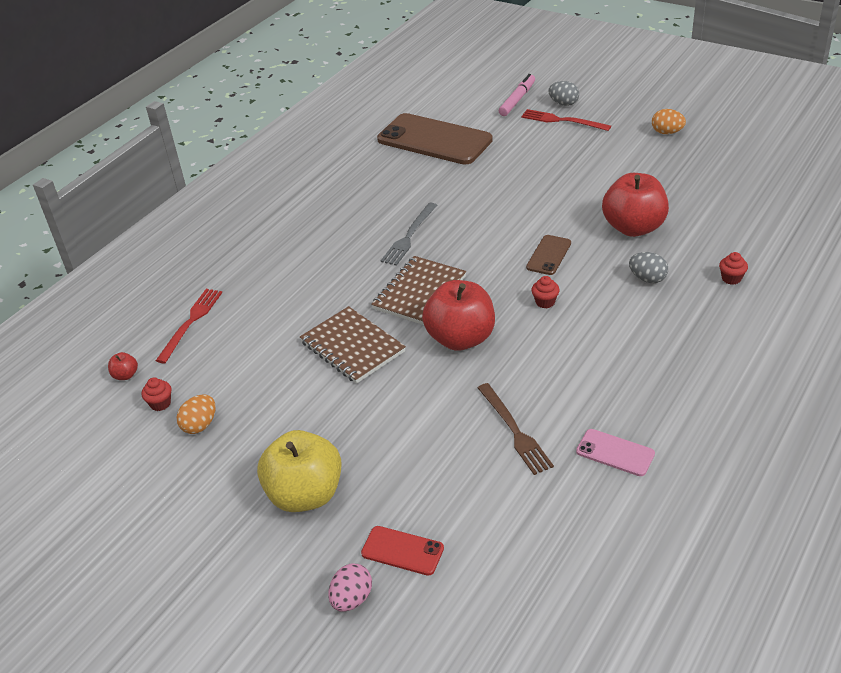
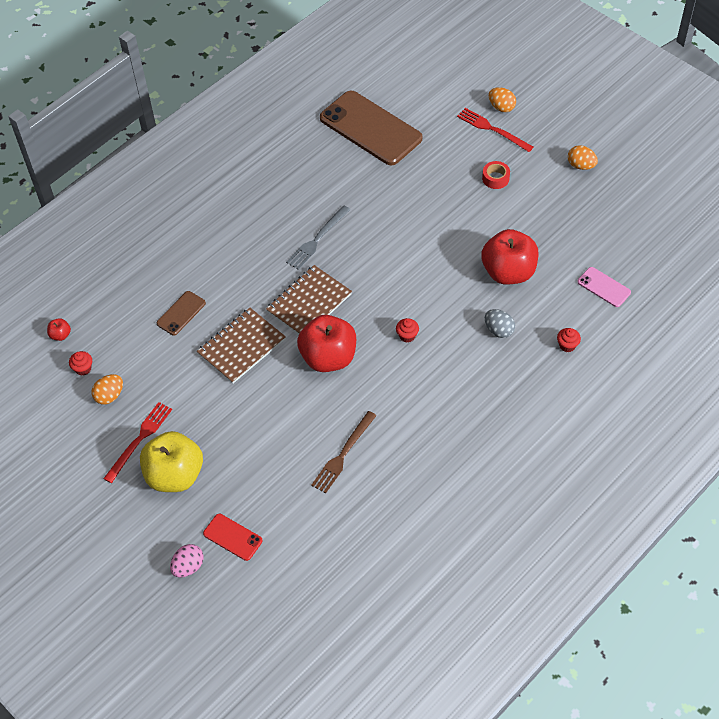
camera: 10 degrees right, 15 degrees up
red fork [156,289,222,363] -> red fork moved to [103,402,172,483]
brown notebook [300,306,406,384] -> brown notebook turned 75 degrees clockwise [197,308,286,384]
brown fork [478,383,554,475] -> brown fork turned 45 degrees clockwise [311,411,377,493]
pink marker [499,74,535,116] -> none
brown phone [526,235,571,275] -> brown phone moved to [157,291,206,335]
grey egg [548,81,579,106] -> orange egg [489,87,516,112]
pink phone [576,429,655,476] -> pink phone moved to [577,267,631,307]
none -> red tape [482,161,510,189]

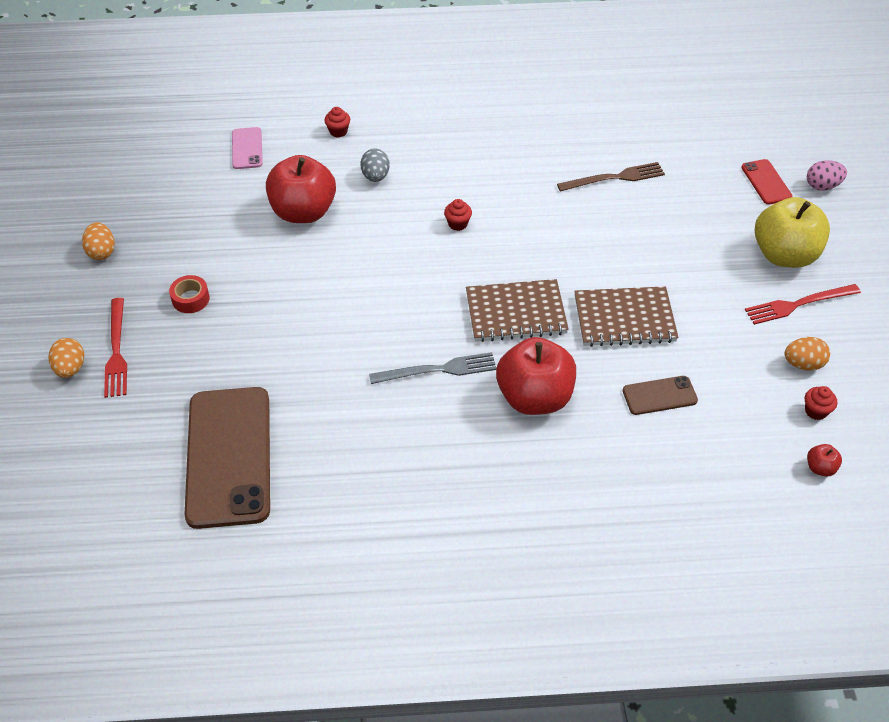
camera: 140 degrees left, 5 degrees down
red apple [297,315,356,372] -> red apple moved to [496,337,576,415]

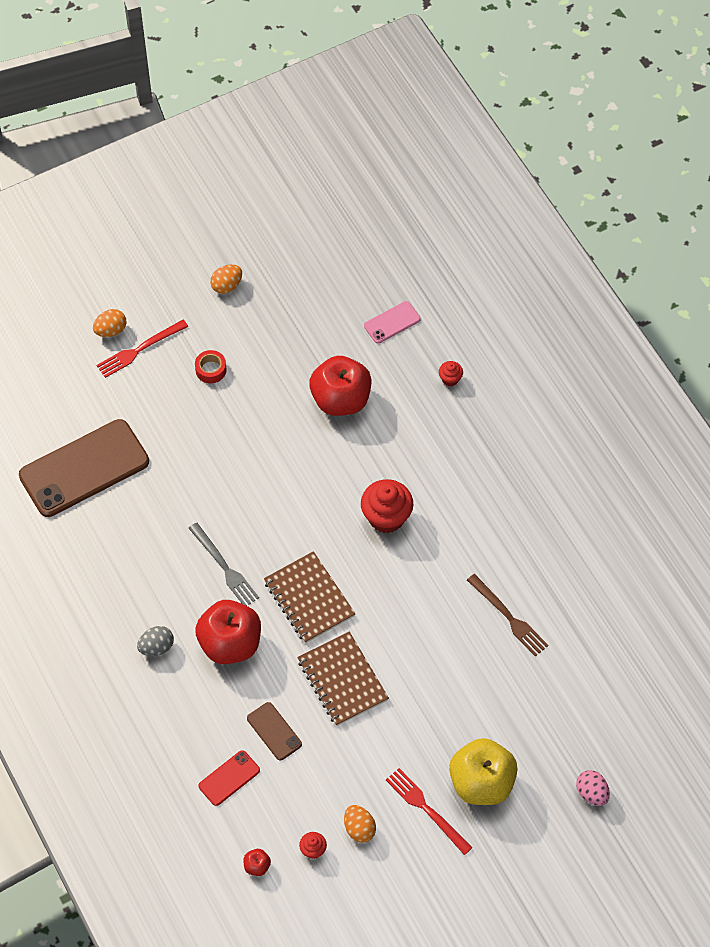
camera: 65 degrees right, 10 degrees up
grey egg [361,148,390,182] -> grey egg moved to [137,626,174,656]
red cupcake [444,199,472,231] -> red cupcake [361,479,413,533], size x2.07
red phone [741,159,792,205] -> red phone moved to [198,750,260,806]

